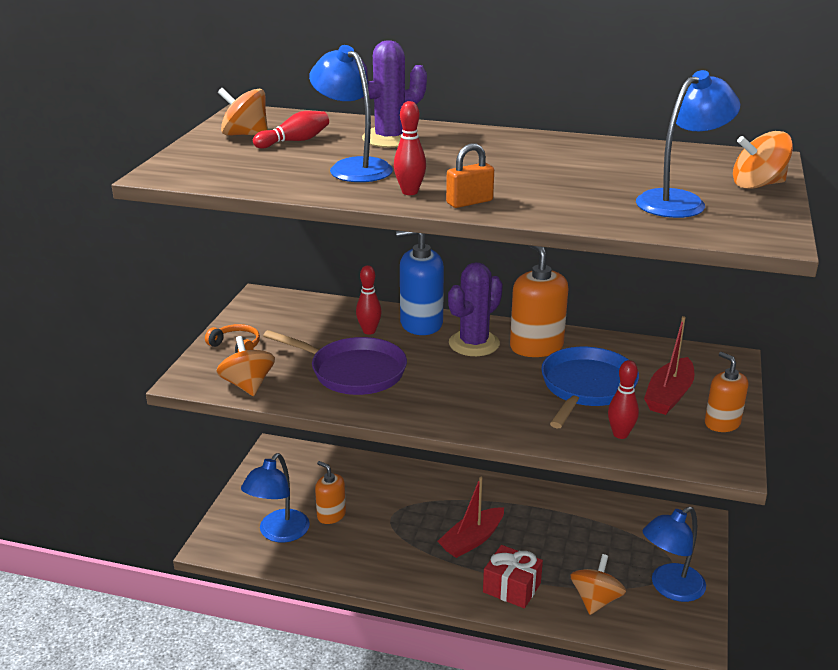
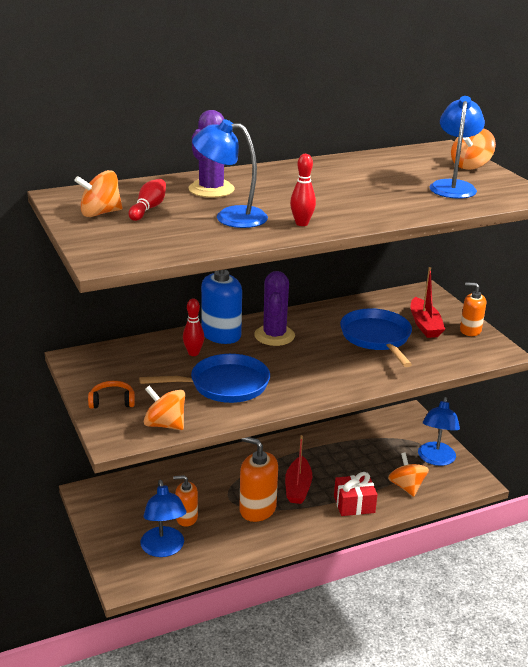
camera: 40 degrees left, 0 degrees up
purple pan [263,330,407,395] -> blue pan [139,354,270,403]
orange padlock [446,143,494,208] -> none
orange soap dispenser [510,245,568,357] -> orange soap dispenser moved to [239,437,278,522]
red bowling pin [608,360,639,439] -> none

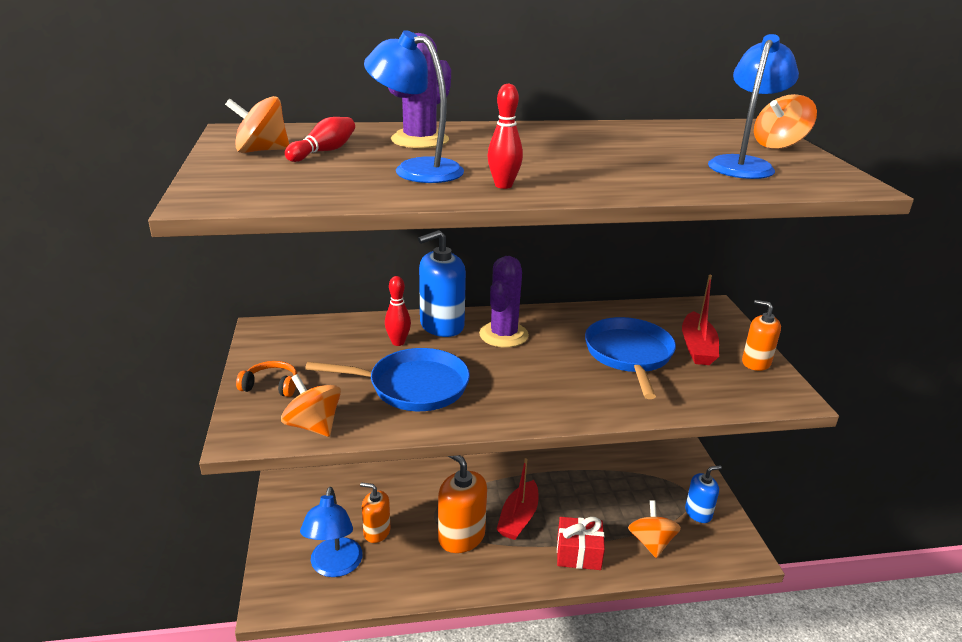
camera: 15 degrees right, 0 degrees up
blue lamp [418,397,460,466] -> blue soap dispenser [685,465,722,523]

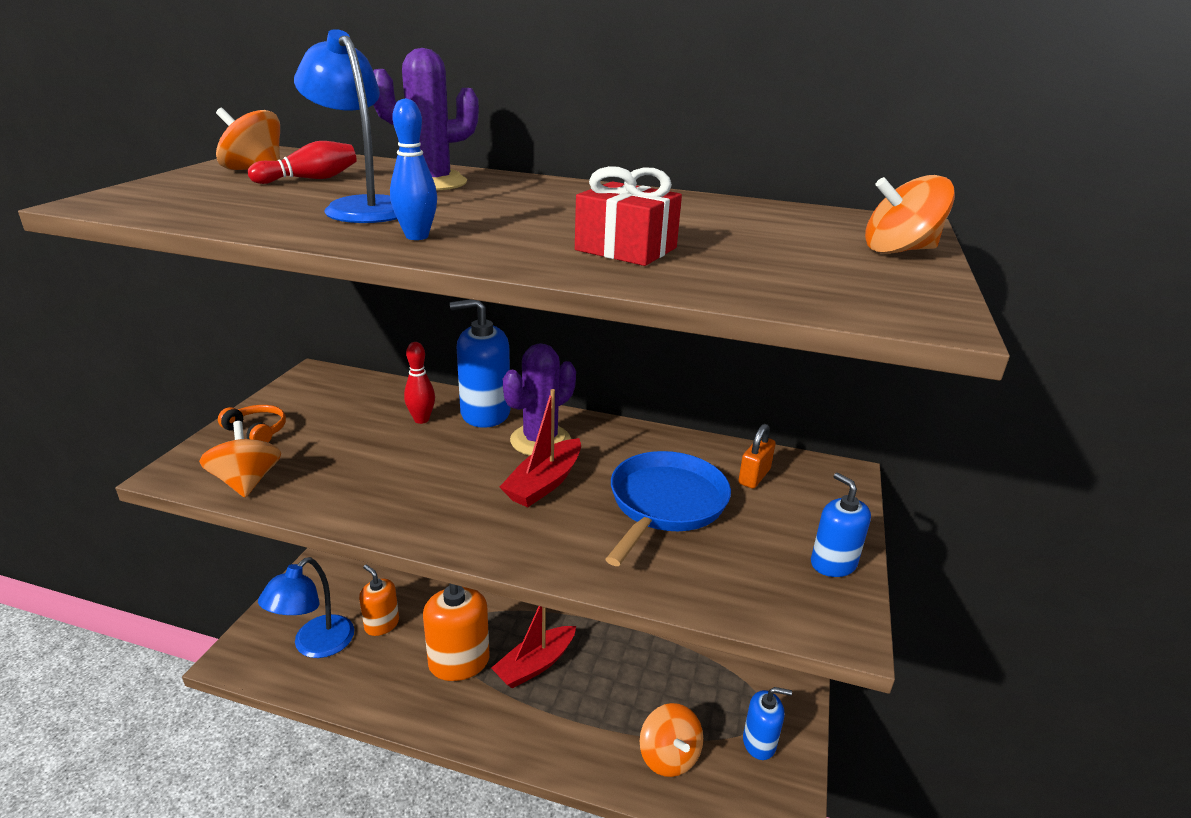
camera: 25 degrees right, 0 degrees up
blue pan [305,348,470,411] -> none
red bowling pin [487,84,523,189] -> blue bowling pin [390,98,437,240]
red gift [557,517,605,570] -> red gift moved to [575,166,682,266]
orange spinning top [628,500,681,558] -> orange spinning top turned 135 degrees clockwise [640,703,703,777]
red boat [682,275,719,365] -> red boat moved to [500,389,581,507]
blue lamp [708,34,799,179] -> none
orange soap dispenser [742,300,781,371] -> blue soap dispenser [811,473,871,577]
none -> orange padlock [738,424,776,489]

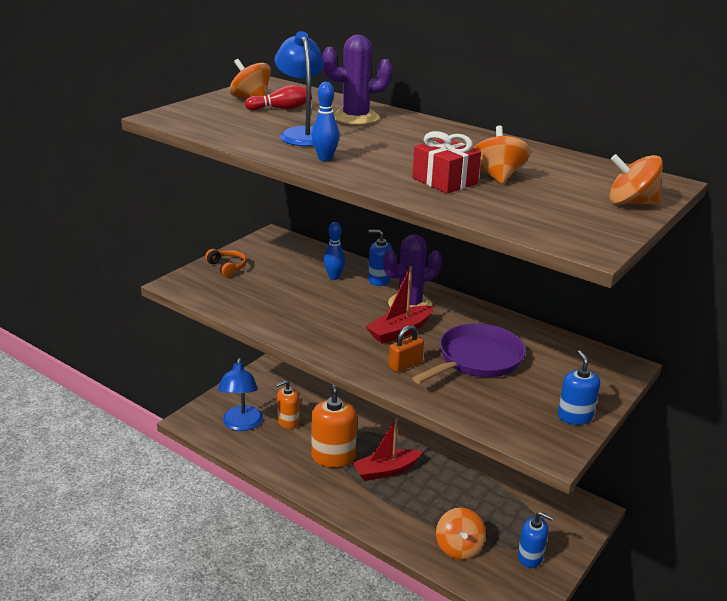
camera: 20 degrees right, 0 degrees up
orange spinning top [199,421,281,498] -> orange spinning top moved to [474,125,531,184]
blue lamp [258,557,354,658] -> blue lamp turned 45 degrees counterclockwise [218,358,263,431]
orange soap dispenser [359,565,399,636] -> orange soap dispenser turned 90 degrees counterclockwise [276,380,299,429]
red bowling pin [404,342,435,424] -> blue bowling pin [324,222,345,280]
blue soap dispenser [450,299,511,428] -> blue soap dispenser [368,230,393,286], size x0.62
blue pan [605,451,731,566] -> purple pan [412,323,526,384]
orange padlock [738,424,776,489] -> orange padlock moved to [389,325,424,372]

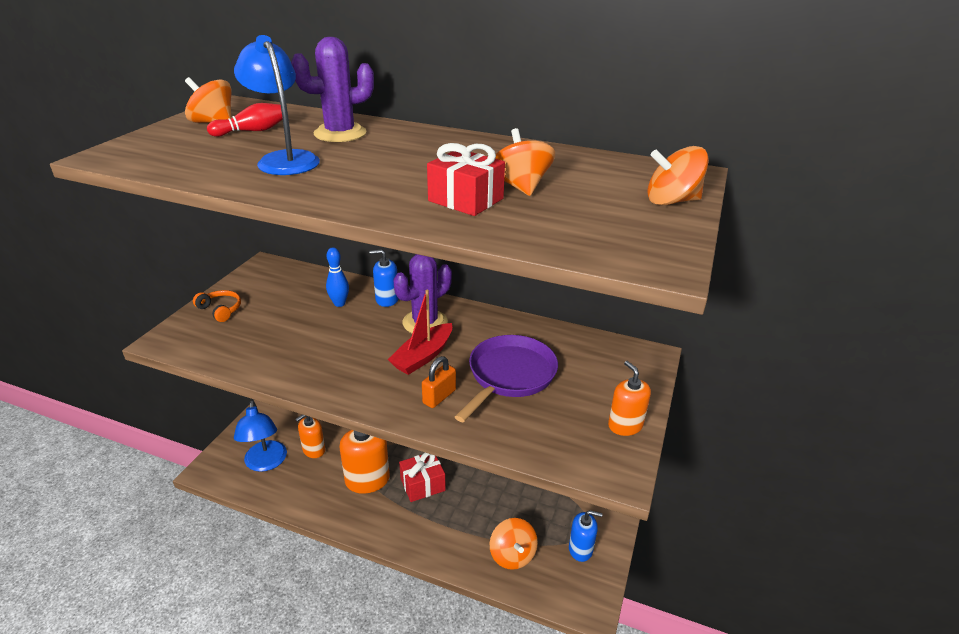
camera: 15 degrees left, 5 degrees up
blue bowling pin [312,82,339,161] -> none
red boat [353,418,422,481] -> red gift [399,453,446,502]
blue soap dispenser [558,351,600,425] -> orange soap dispenser [608,361,651,436]

